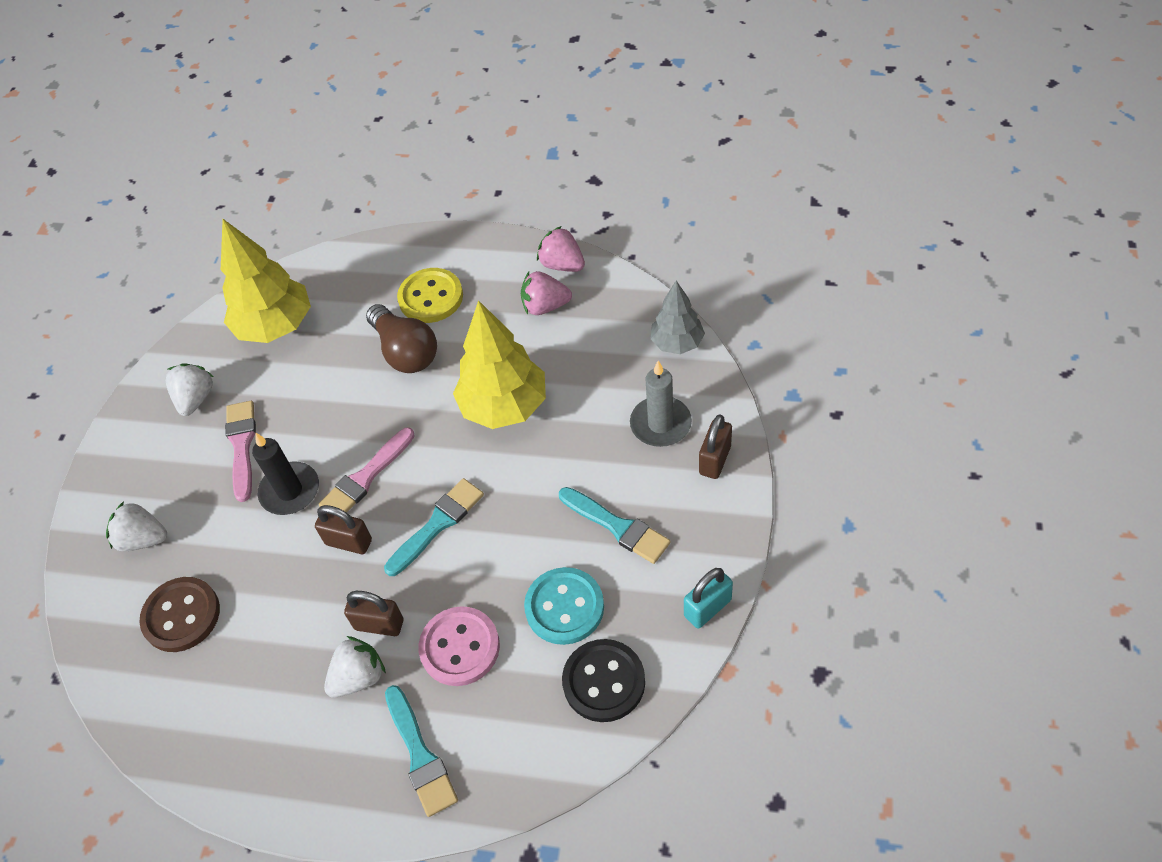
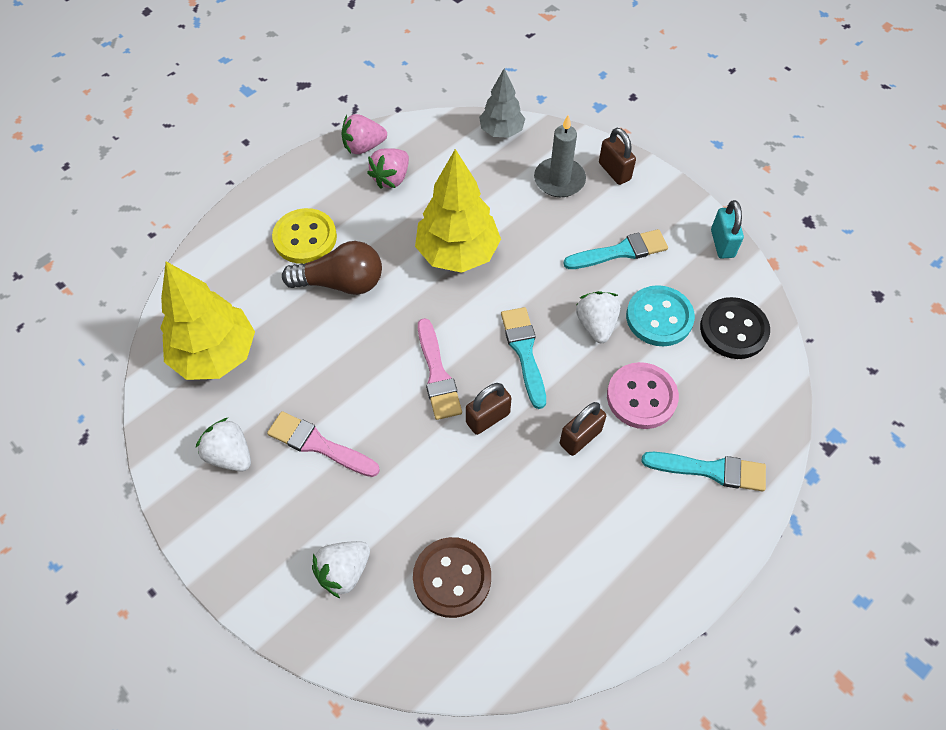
camera: 60 degrees left, 5 degrees up
black candle [252,432,319,515] -> none
white strawberry [324,636,386,698] -> white strawberry moved to [576,291,620,343]

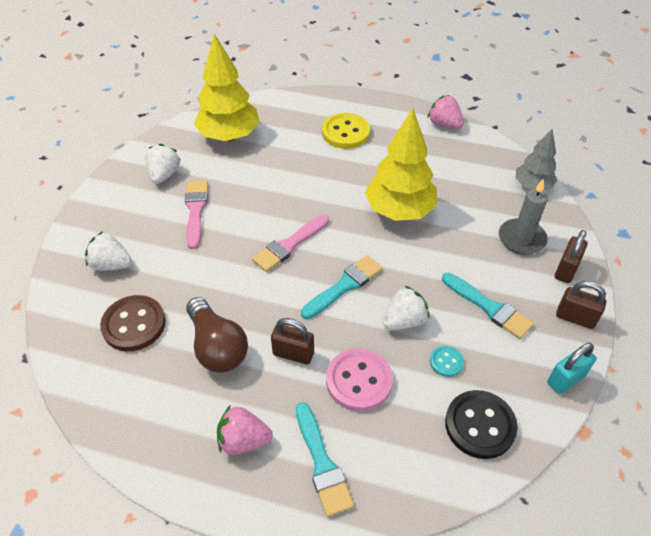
camera: 60 degrees right, 10 degrees down
brown light bulb [282,241,382,295] -> brown light bulb moved to [186,297,248,373]
pink strawberry [367,148,409,189] -> pink strawberry moved to [217,406,273,455]
brown padlock [466,383,512,435] -> brown padlock moved to [556,281,606,329]
turquoise button [626,285,695,346] -> turquoise button [430,346,464,377], size x0.52

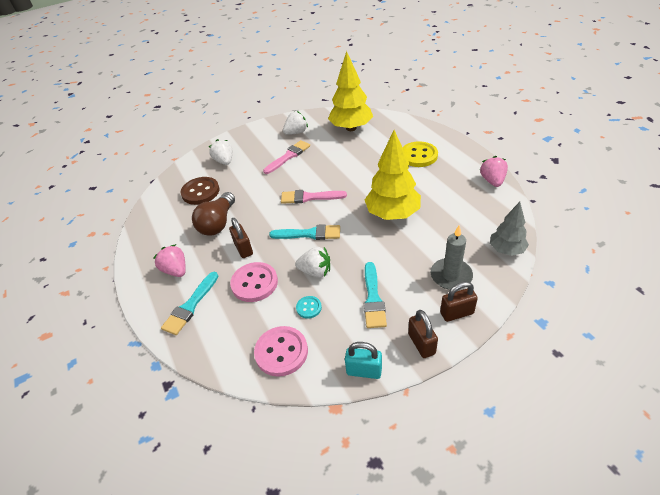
camera: 50 degrees right, 5 degrees down
black button [445,390,518,459] -> pink button [254,326,308,377]

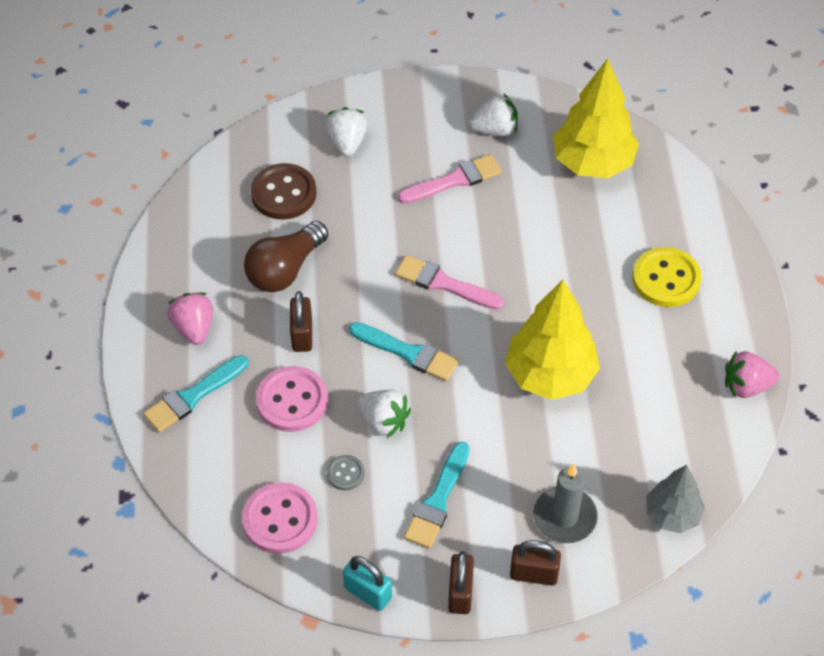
camera: 20 degrees right, 10 degrees up
turquoise button [296,296,322,319] -> grey button [327,455,365,490]
pink strawberry [480,156,508,187] -> pink strawberry turned 120 degrees counterclockwise [725,351,780,398]

